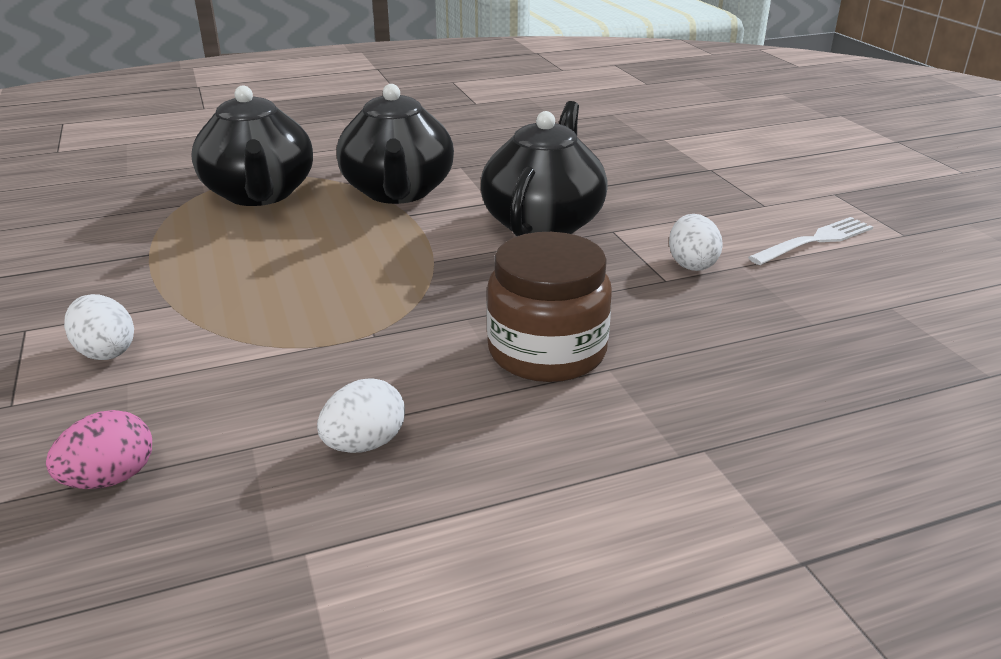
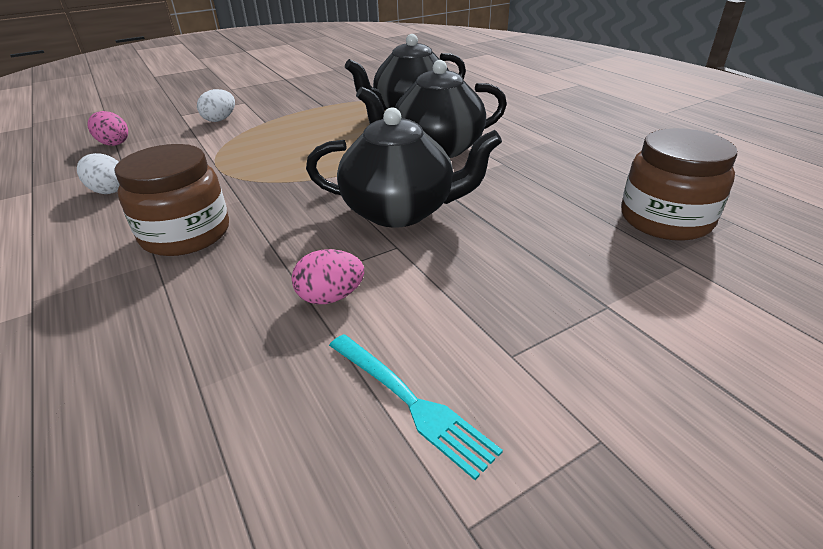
camera: 80 degrees right, 5 degrees up
white egg [669,214,722,271] -> pink egg [292,249,364,304]
white fork [748,217,873,265] -> turquoise fork [329,334,503,480]
none -> brown jar [621,128,737,241]

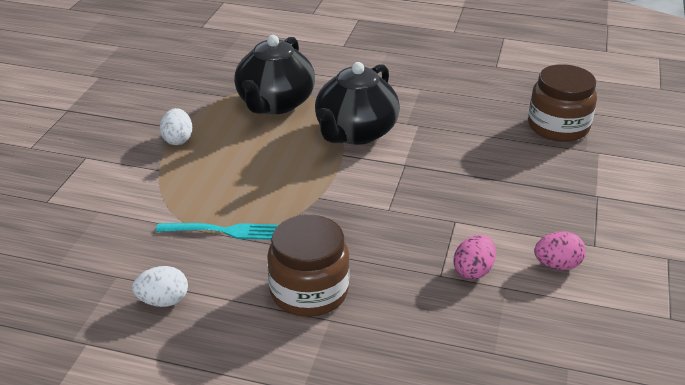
camera: 45 degrees left, 0 degrees up
pink egg [87,111,128,146] -> pink egg moved to [534,232,586,270]
white egg [197,89,235,122] -> white egg moved to [160,108,192,145]
black teapot [306,107,502,228] -> none
turquoise fork [329,334,503,480] -> turquoise fork moved to [156,223,278,240]

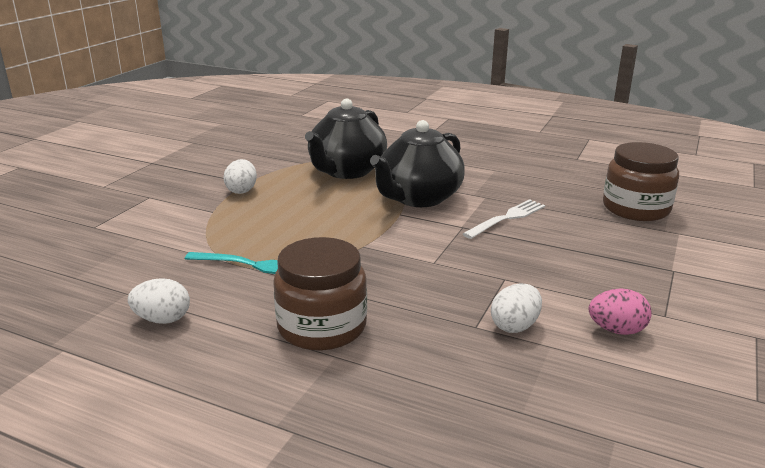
camera: 10 degrees right, 10 degrees down
pink egg [454,235,496,280] -> white egg [491,284,542,333]
none -> white fork [463,199,545,239]

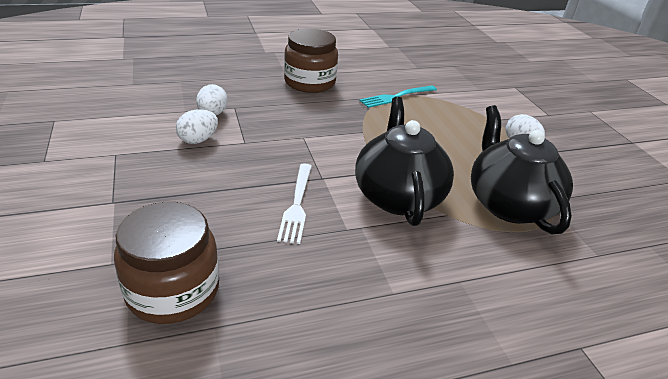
camera: 135 degrees right, 10 degrees up
white egg [128,278,190,324] -> white egg moved to [176,109,218,144]
pink egg [589,288,652,335] -> none

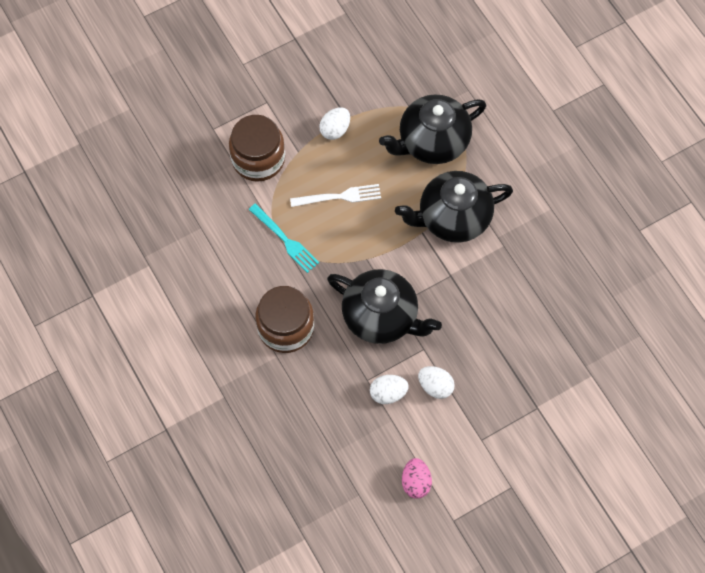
camera: 100 degrees left, 30 degrees up
brown jar [114,202,219,324] -> brown jar moved to [229,115,285,182]
white fork [277,163,312,244] -> white fork moved to [290,184,381,207]
none -> black teapot [327,269,442,344]
none -> pink egg [402,458,432,498]

